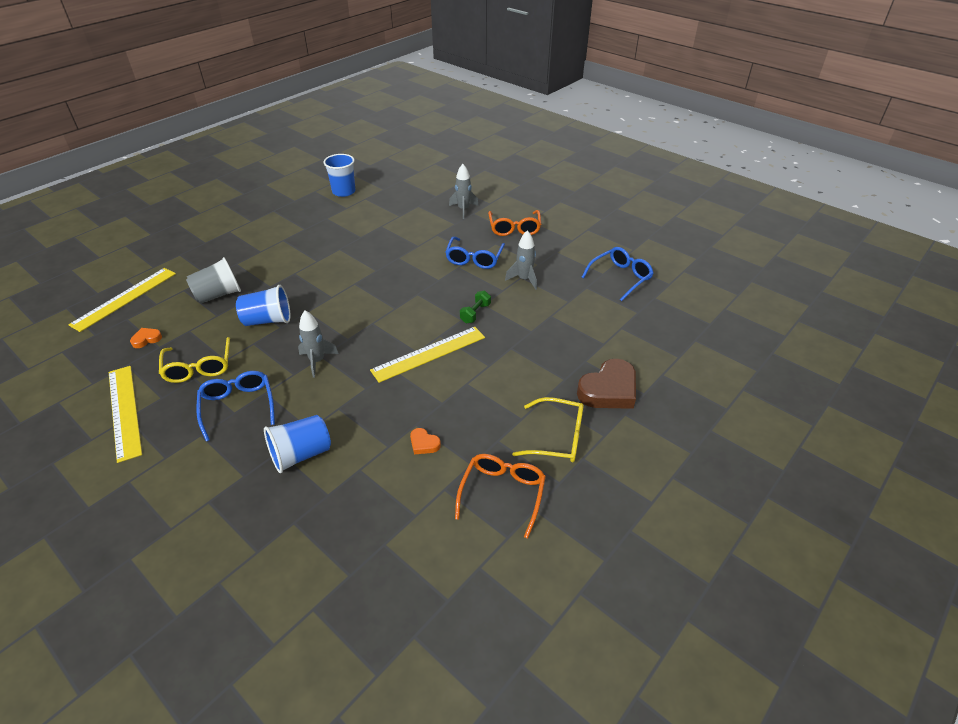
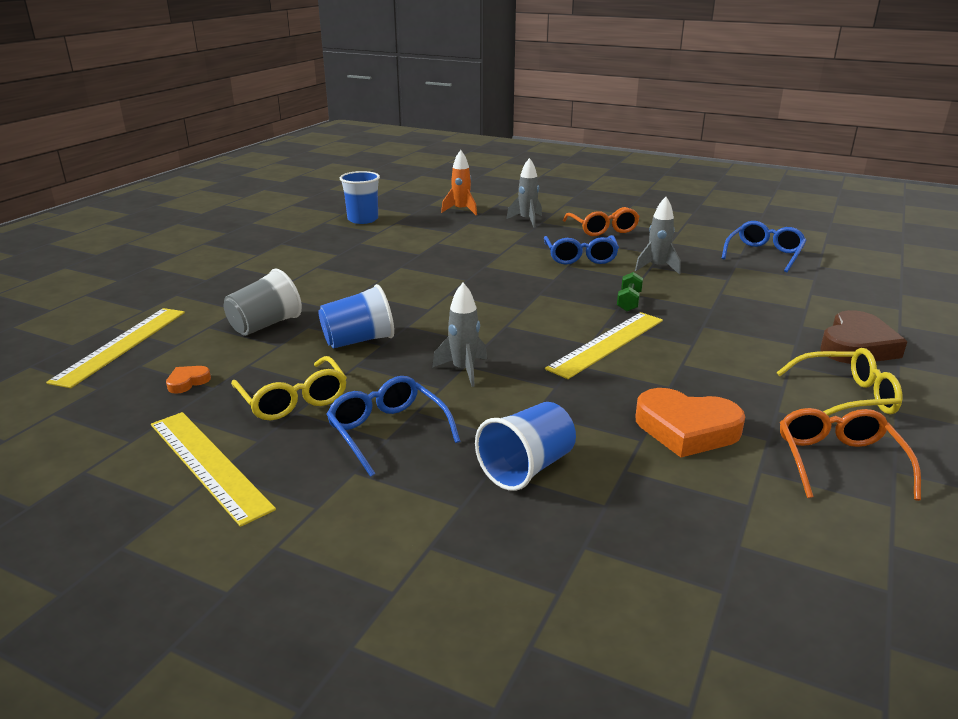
camera: 15 degrees left, 15 degrees down
orange heart [410,428,441,454] -> orange heart [636,388,745,457], size x2.16
none -> orange rocket [441,150,477,215]

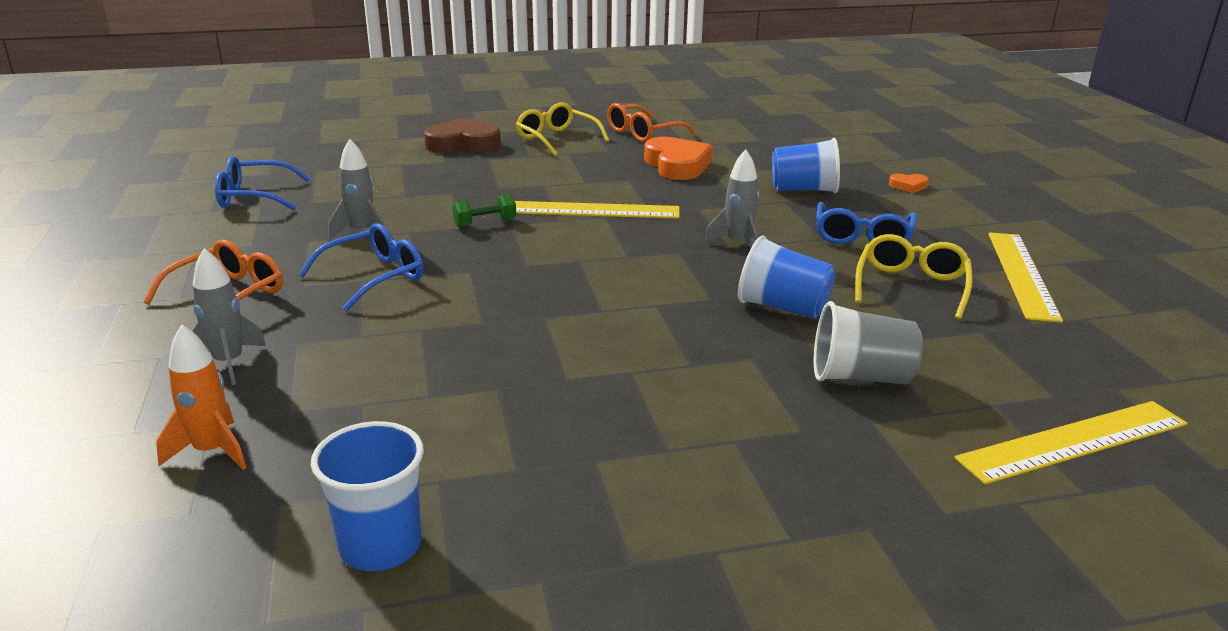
camera: 130 degrees left, 0 degrees up
orange heart [166,366,211,394] -> orange heart moved to [889,174,929,193]

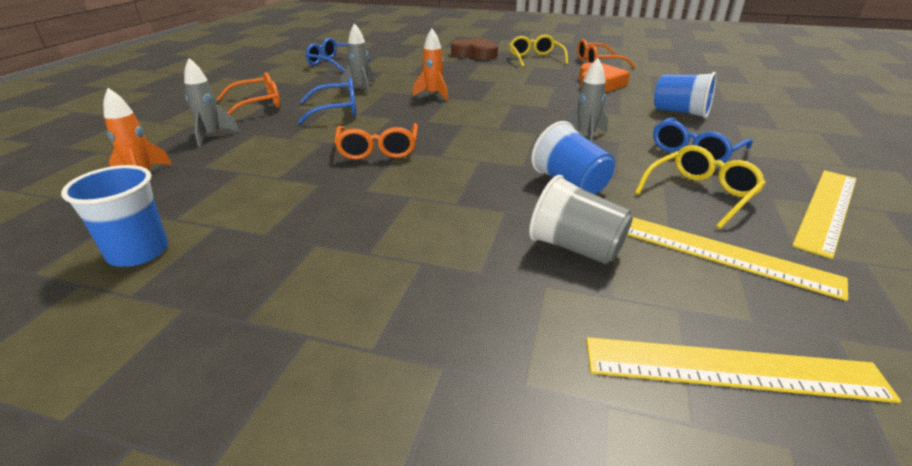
camera: 30 degrees right, 5 degrees up
green dumbbell [453,194,516,228] -> orange rocket [412,29,448,101]
yellow ruler [515,201,680,219] -> yellow ruler moved to [627,217,848,301]
orange heart [889,174,929,193] -> none
none -> orange glasses [334,123,418,160]

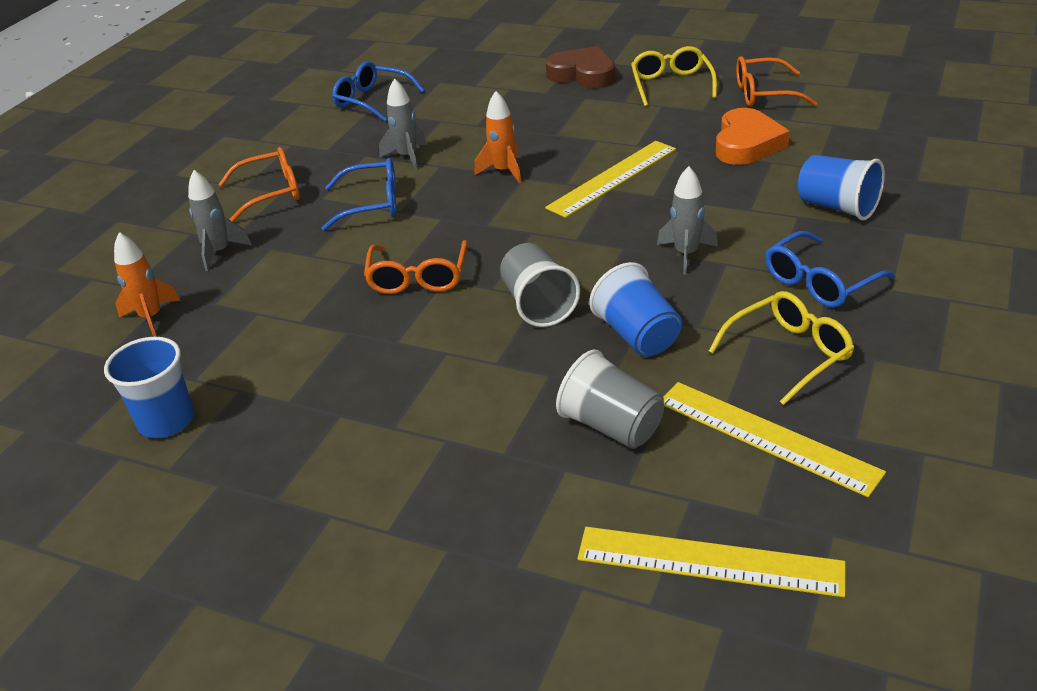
camera: 10 degrees right, 5 degrees up
yellow ruler [792,170,857,259] -> yellow ruler moved to [545,141,676,218]
none -> grey cup [500,243,580,327]

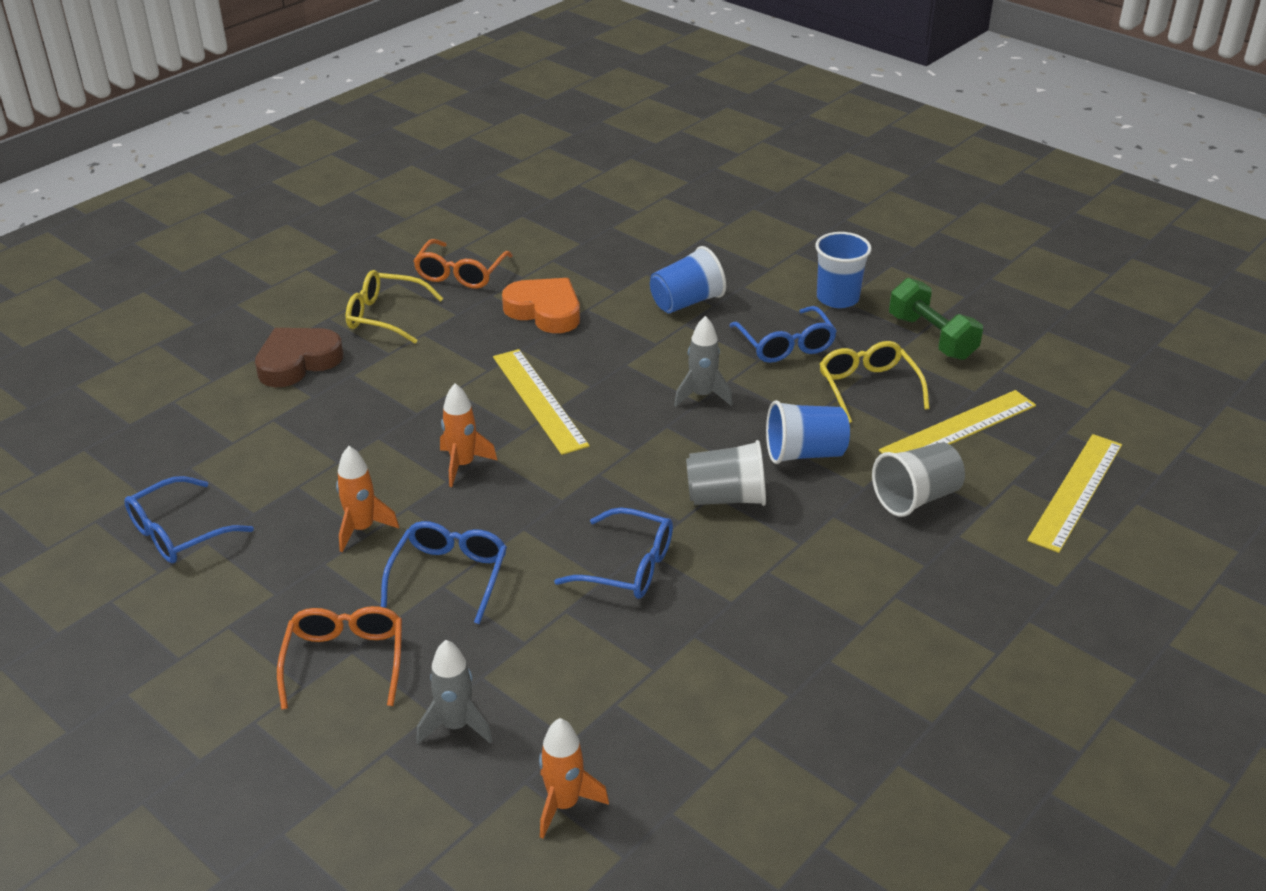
camera: 75 degrees left, 0 degrees up
blue cup [104,337,194,438] -> blue cup moved to [815,232,872,308]
orange glasses [364,240,468,294] -> blue glasses [554,508,673,599]
grey rocket [379,78,427,170] -> orange rocket [336,446,399,552]
none -> green dumbbell [889,278,983,360]

